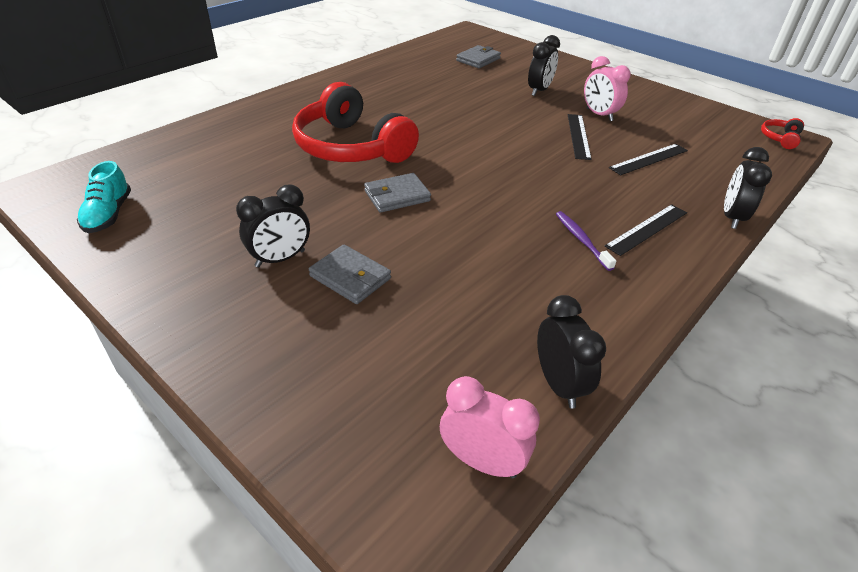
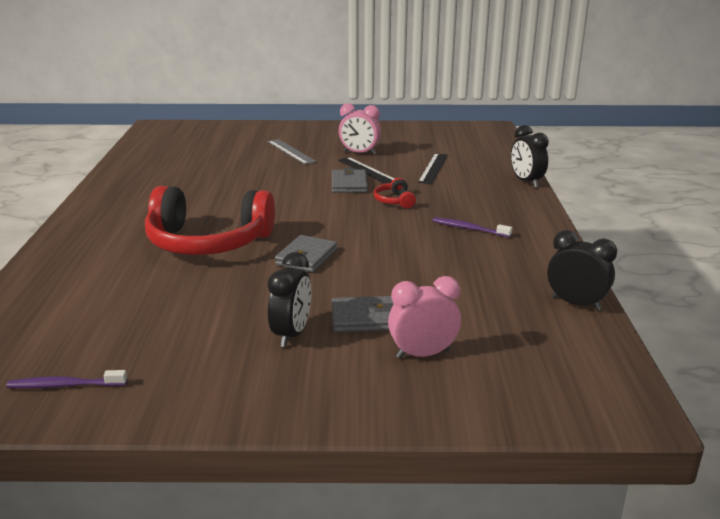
camera: 40 degrees left, 15 degrees down
turquoise shoe [77,161,131,233] -> purple toothbrush [6,370,127,389]
pink clock [440,376,540,479] -> pink clock moved to [388,276,461,359]
grey wallet [456,45,501,68] -> grey wallet moved to [332,168,368,193]
black clock [528,35,560,96] -> grey ruler [268,139,317,165]
black ruler [605,204,687,256] -> none
red headphones [761,118,804,149] -> red headphones moved to [374,178,416,208]

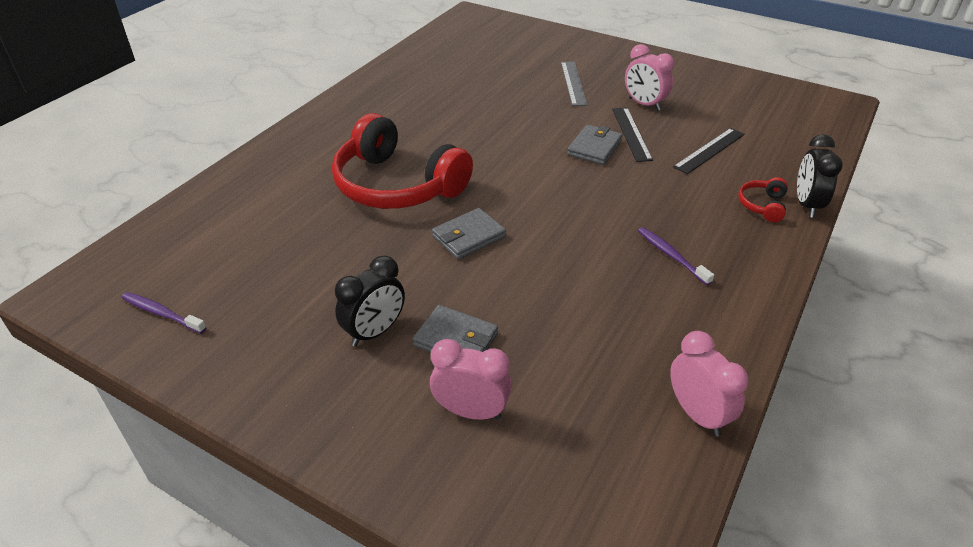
camera: 30 degrees right, 15 degrees up
red headphones [374,178,416,208] -> red headphones moved to [738,177,788,222]
black clock [547,230,617,311] -> pink clock [670,331,748,437]

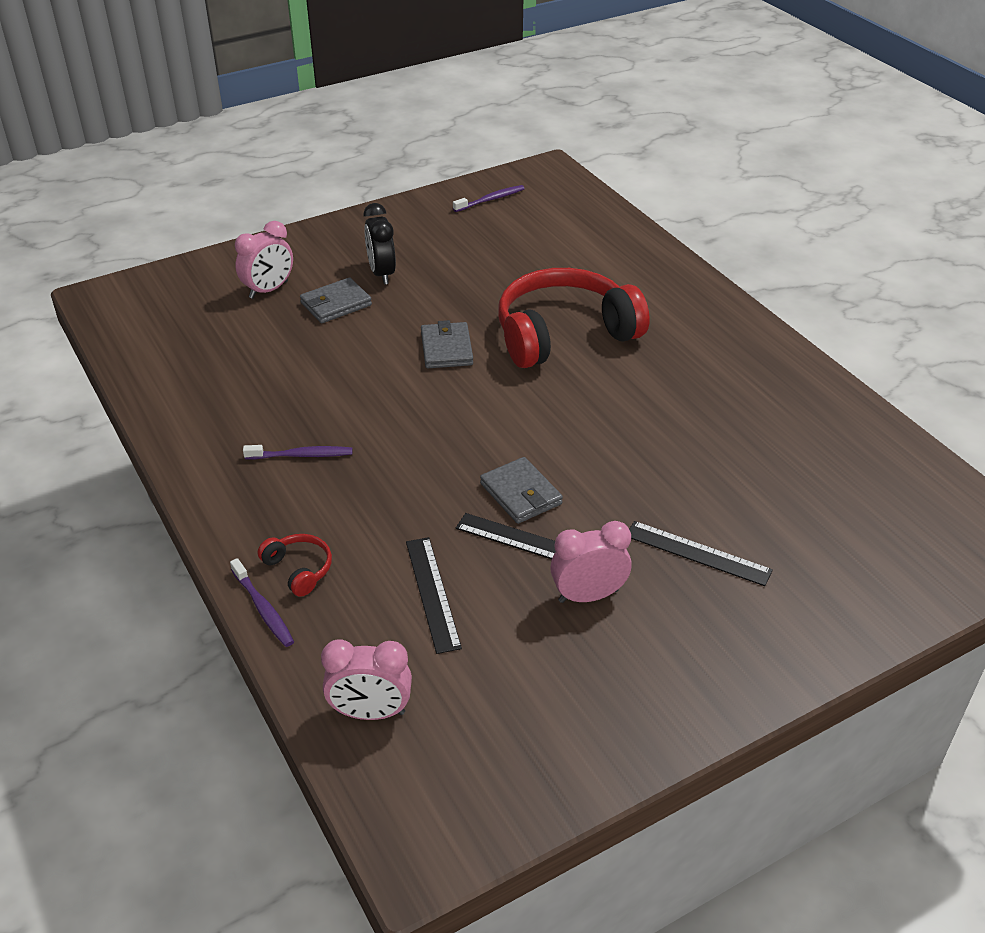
camera: 120 degrees right, 0 degrees up
grey ruler [561,62,587,106] -> black ruler [629,521,773,586]
pink clock [670,331,748,437] -> pink clock moved to [321,640,412,720]
black clock [797,134,843,218] -> purple toothbrush [230,558,294,647]

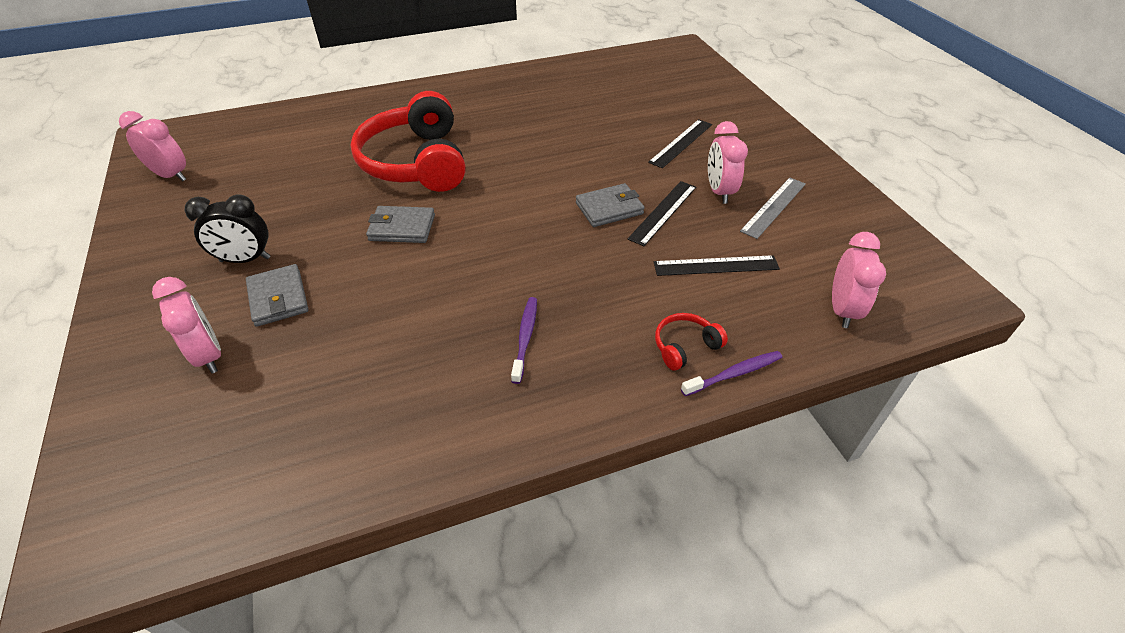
camera: 80 degrees left, 5 degrees up
purple toothbrush [453,185,525,212] -> pink clock [119,111,186,181]
none -> grey ruler [740,177,806,239]

